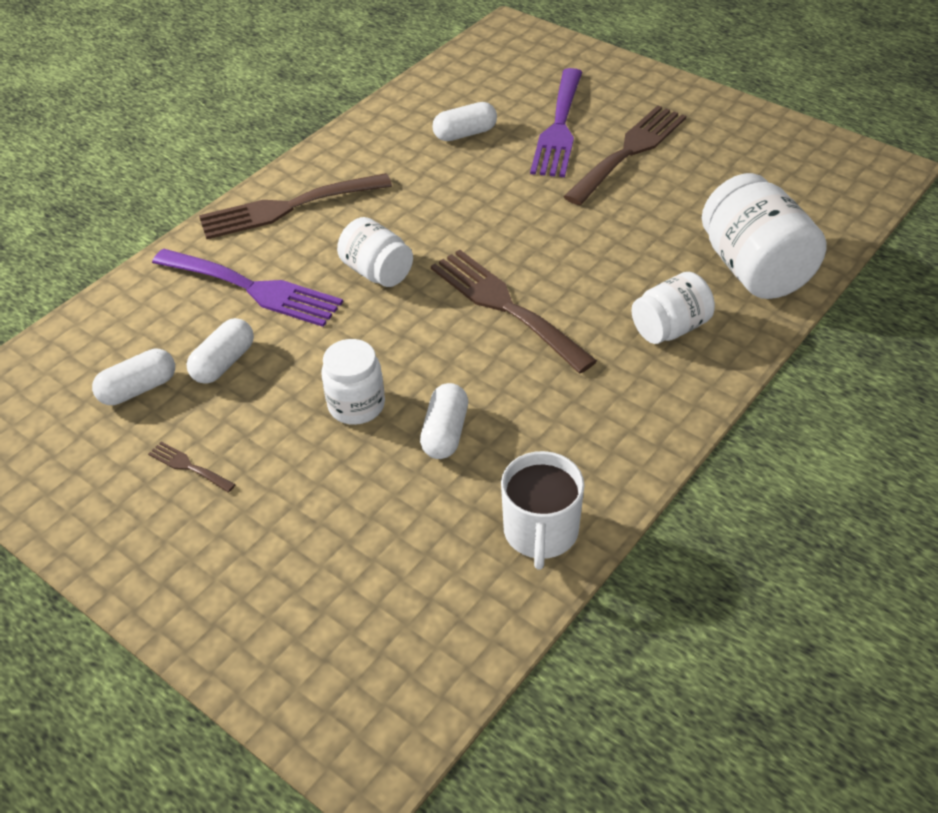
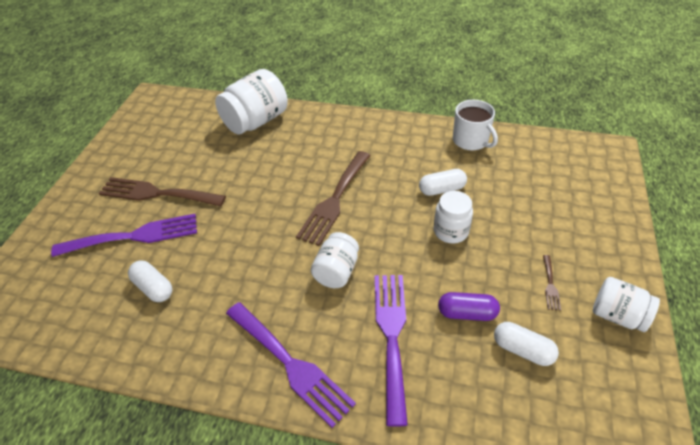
camera: 115 degrees left, 0 degrees up
white capsule [187,318,254,384] -> purple capsule [438,292,500,321]
brown fork [199,173,392,239] -> purple fork [226,302,356,428]
white mug [501,451,584,570] -> white mug turned 75 degrees clockwise [453,100,498,151]
white jar [631,272,715,344] -> white jar moved to [593,277,660,332]

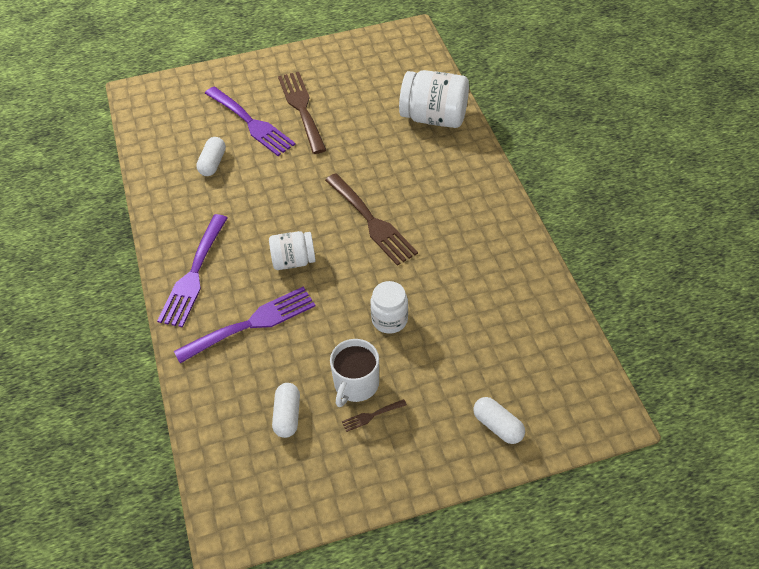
camera: 60 degrees right, 5 degrees up
brown fork [296,151,371,246] -> brown fork turned 120 degrees counterclockwise [325,174,418,266]
white capsule [419,169,467,196] -> white capsule moved to [473,397,525,444]
purple capsule [438,292,500,321] -> none
white mug [453,100,498,151] -> white mug moved to [330,339,379,407]
white jar [593,277,660,332] -> none

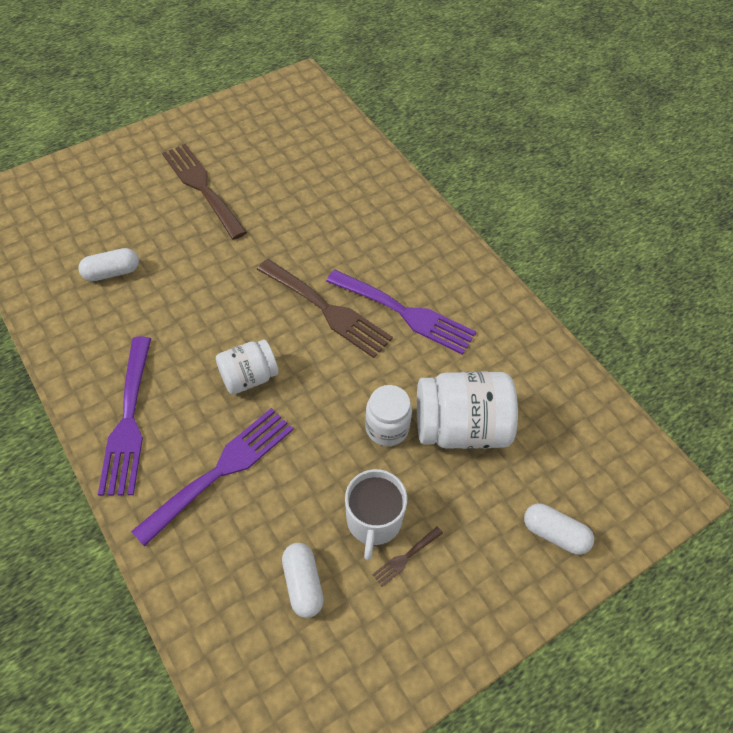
camera: 20 degrees left, 5 degrees up
white capsule [196,137,226,176] -> white capsule turned 75 degrees clockwise [78,248,139,281]
purple fork [205,87,296,156] -> purple fork moved to [326,270,476,355]
white jar [399,70,469,128] -> white jar moved to [417,372,518,449]

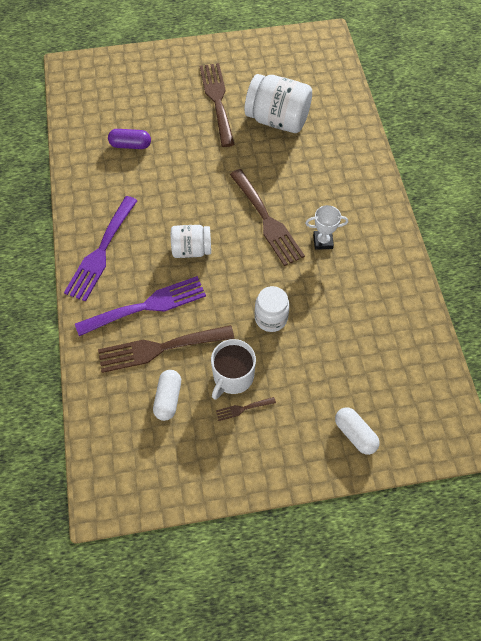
camera: 25 degrees right, 5 degrees up
white capsule [78,248,139,281] -> purple capsule [108,129,151,149]
purple fork [326,270,476,355] -> white trophy [305,205,348,250]
white jar [417,372,518,449] -> white jar moved to [245,74,312,133]
none -> brown fork [98,325,234,373]

